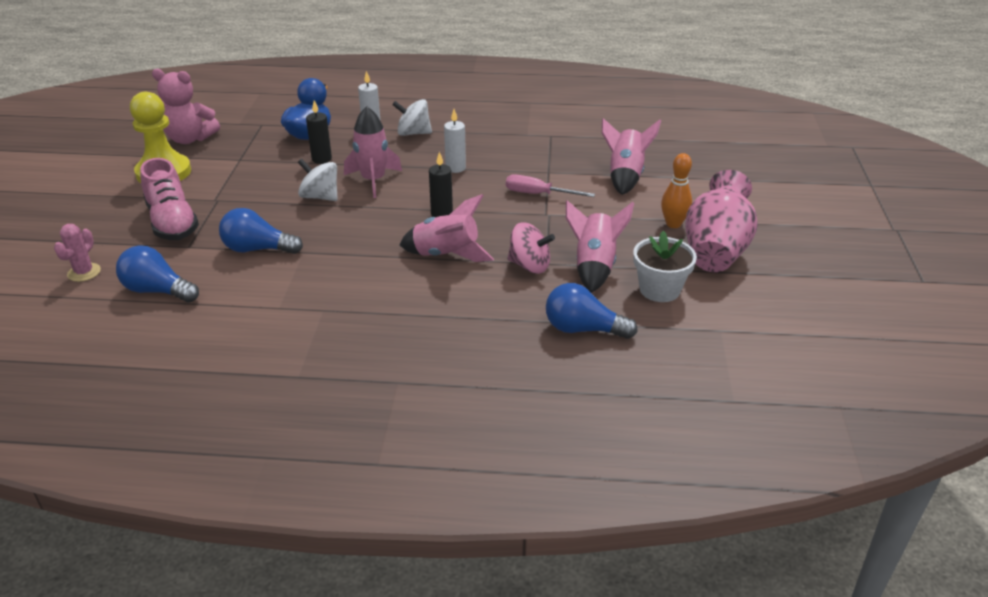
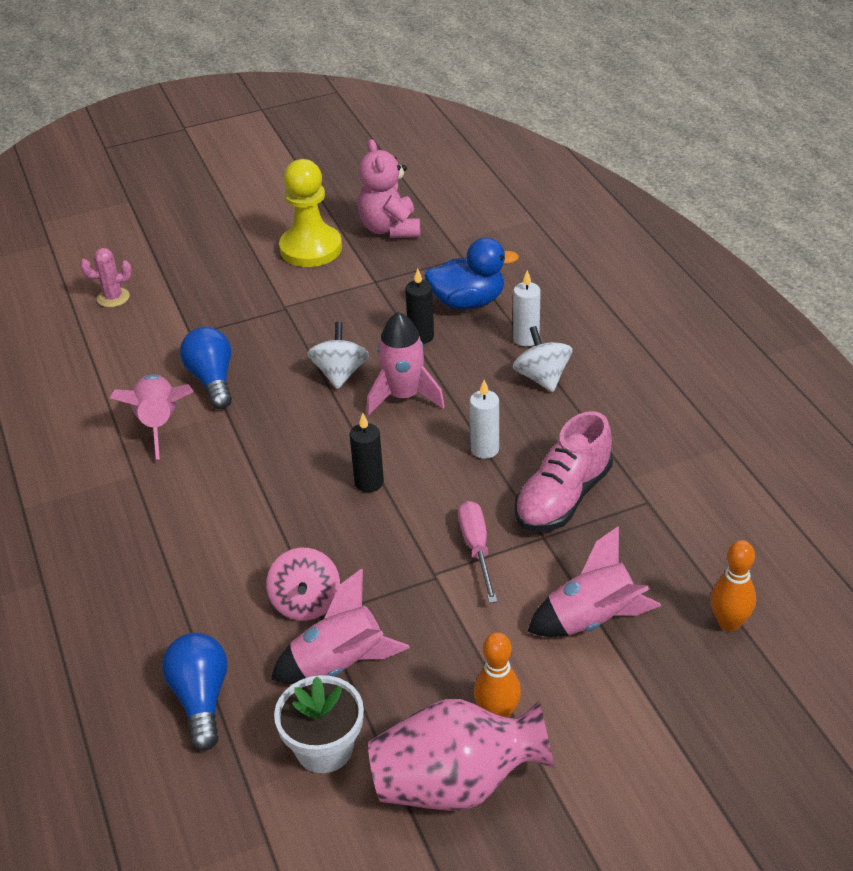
camera: 65 degrees right, 5 degrees up
blue light bulb [116,245,199,302] -> none
pink shoe [140,158,199,240] -> pink shoe moved to [515,411,613,532]
pink rocket [400,194,494,262] -> pink rocket moved to [110,374,194,460]
none -> orange bowling pin [710,540,756,631]

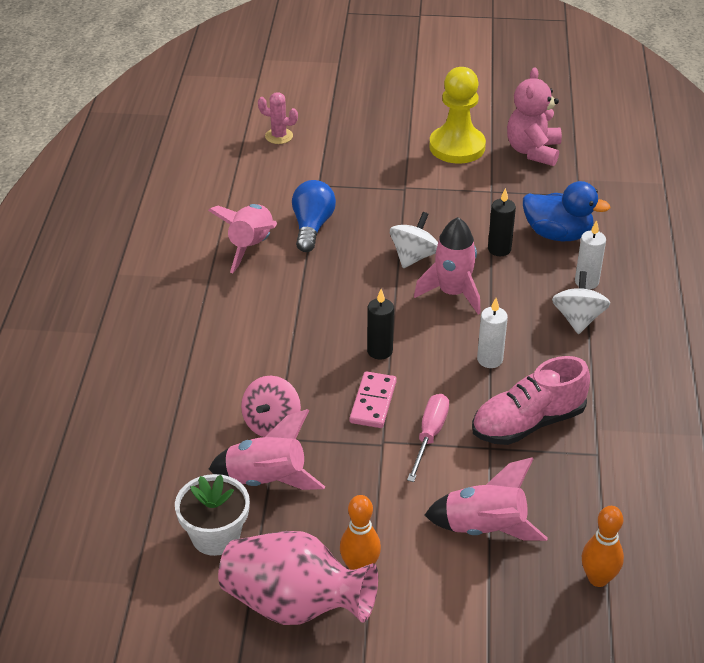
camera: 25 degrees right, 0 degrees up
blue light bulb [162,633,228,751] -> none
none -> pink domino [350,371,397,428]

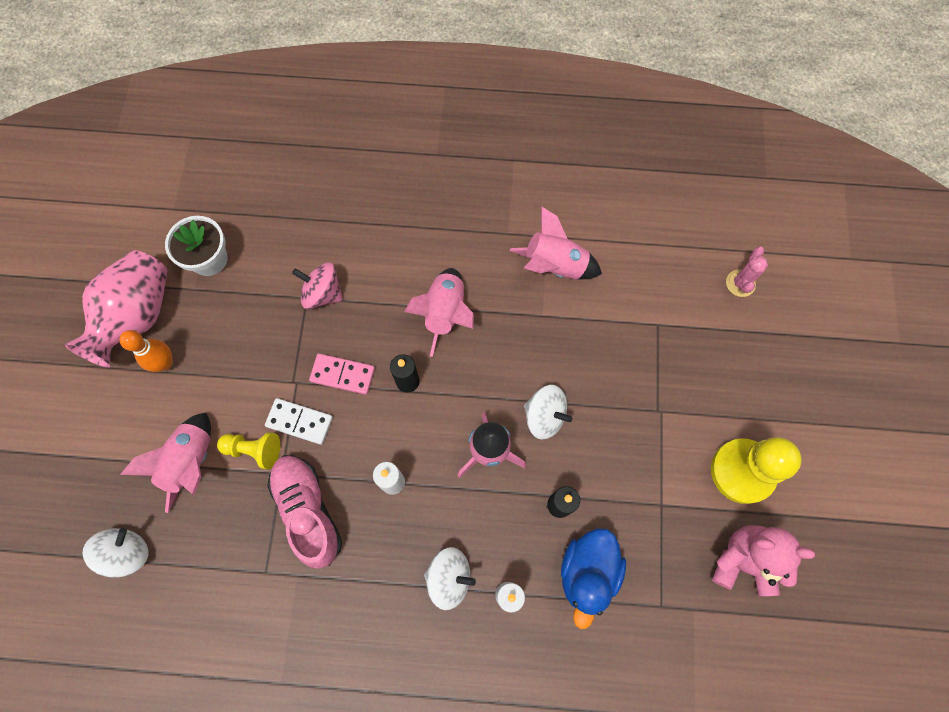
camera: 90 degrees right, 30 degrees up
pink rocket [209,409,325,490] -> pink rocket moved to [404,268,474,357]
blue light bulb [292,180,336,252] -> none
pink screwdriver [407,394,449,482] -> white domino [265,398,333,445]
orange bowling pin [582,506,624,587] -> white spinning top [82,528,149,577]
none -> yellow pawn [217,432,280,470]

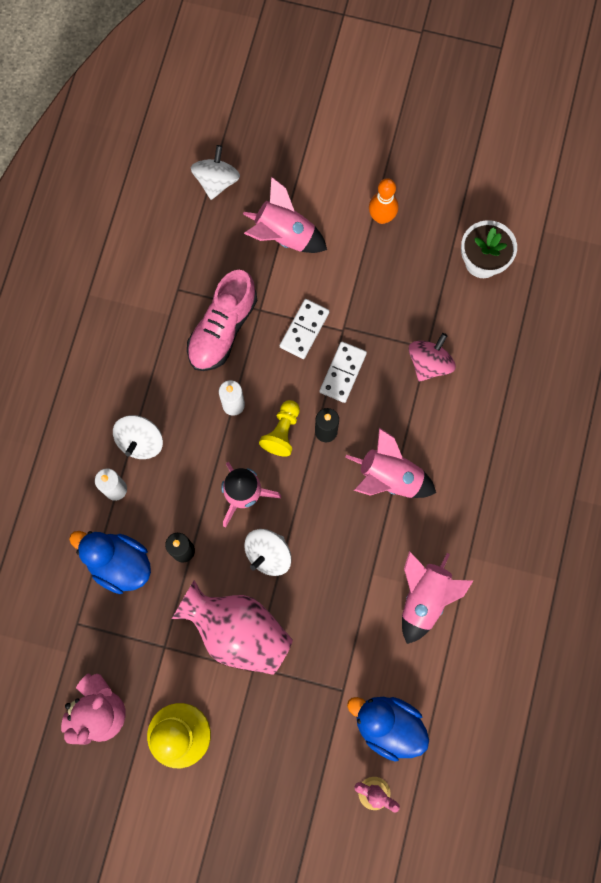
camera: 100 degrees right, 5 degrees up
pink vase [65,250,168,368] -> pink vase moved to [172,580,293,675]
white spinning top [82,528,149,577] -> white spinning top turned 120 degrees counterclockwise [191,145,240,200]
yellow pawn [217,432,280,470] -> yellow pawn moved to [259,400,300,457]
pink shoe [267,455,342,569] -> pink shoe turned 135 degrees clockwise [187,270,257,371]
pink domino [309,354,375,395] -> white domino [320,342,367,403]
none -> blue duck [347,697,429,762]

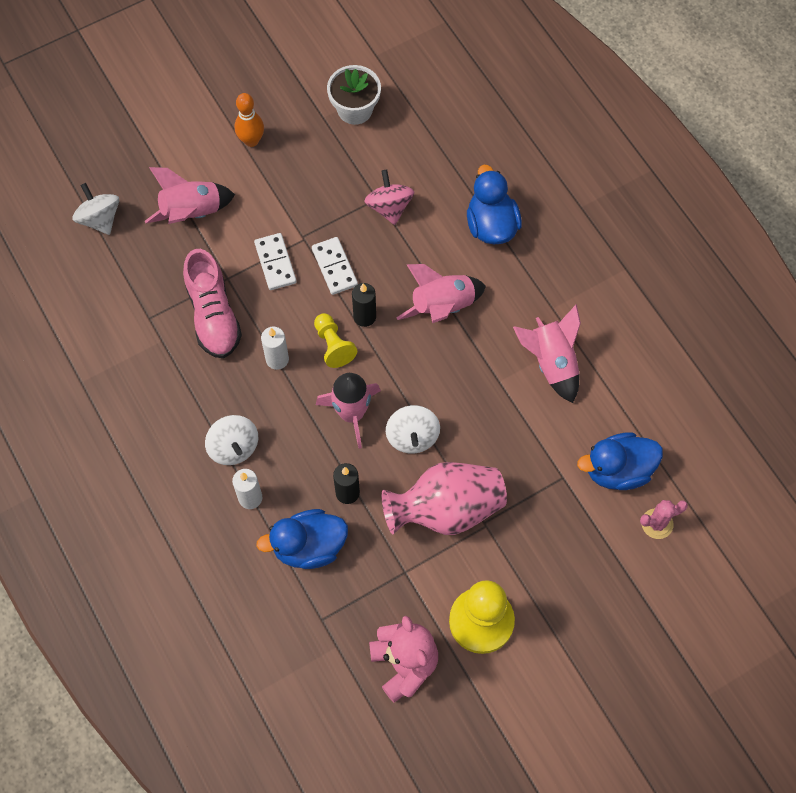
camera: 45 degrees left, 10 degrees down
none -> blue duck [467,164,522,244]

